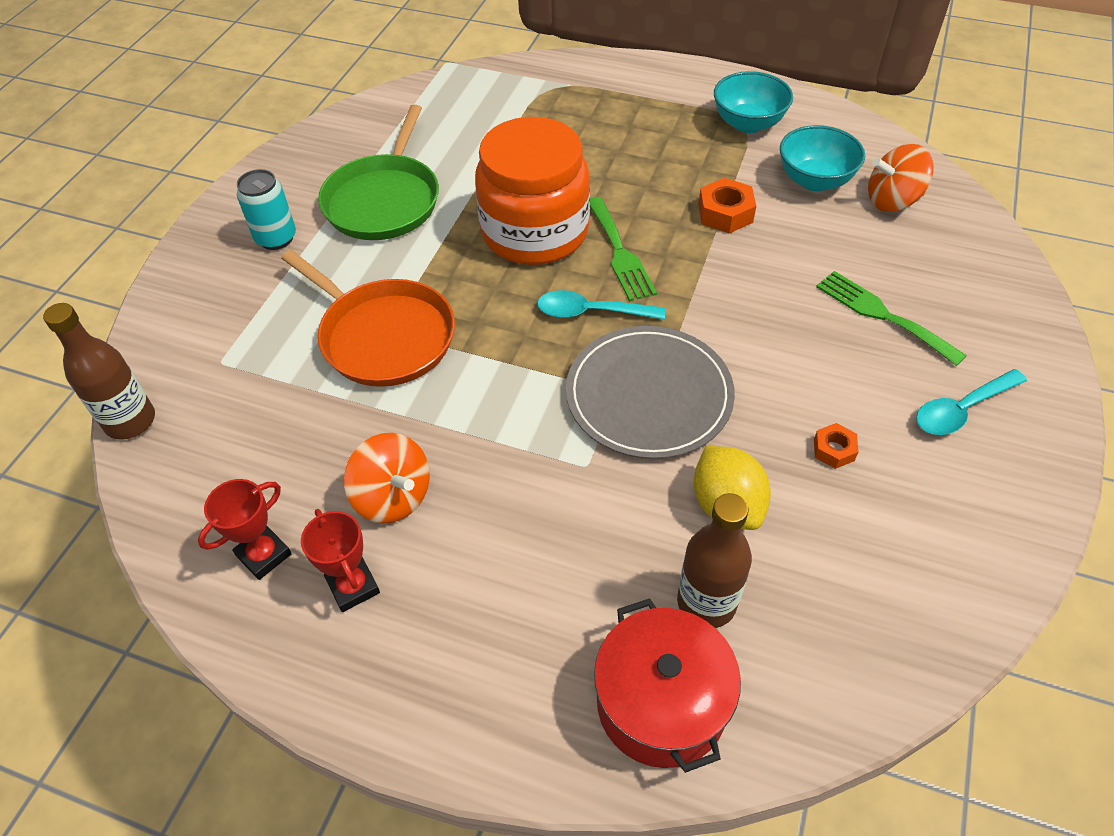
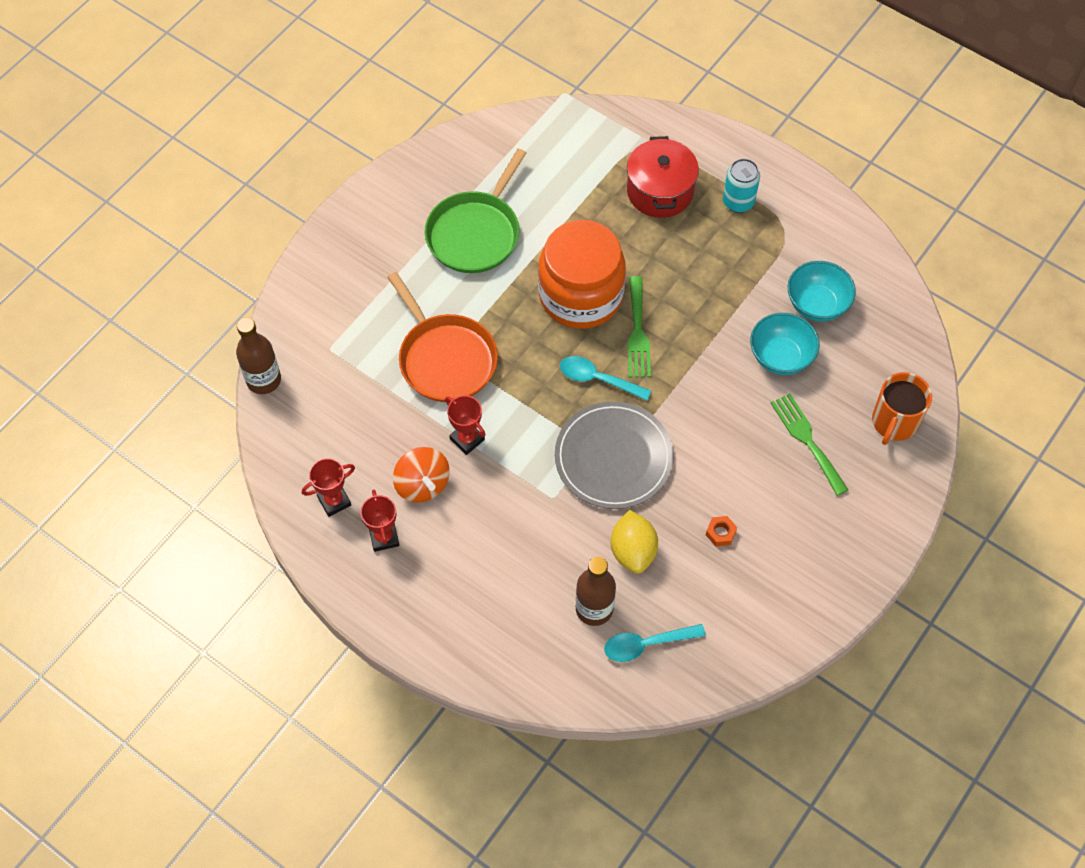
camera: 15 degrees right, 10 degrees up
turquoise can [237,169,296,250] -> turquoise can moved to [723,158,760,213]
red pot [594,598,741,773] -> red pot moved to [627,136,699,218]
orange nut [698,178,756,233] -> none
turquoise bowl [714,71,793,133] -> turquoise bowl moved to [750,313,820,375]
orange spinning top [868,144,934,212] -> none
turquoise spoon [916,369,1027,435] -> turquoise spoon moved to [604,624,706,662]
none -> red trophy [445,395,485,455]
none -> orange mug [872,372,932,445]

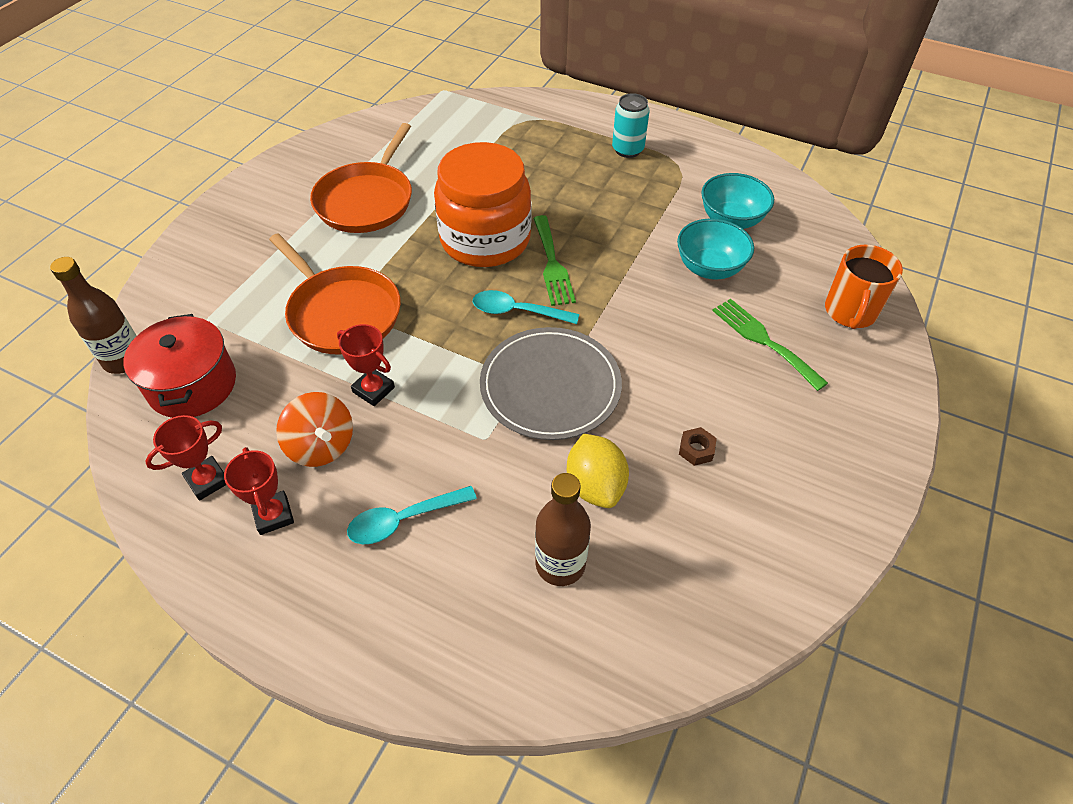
camera: 10 degrees left, 10 degrees down
green pan [425,149,526,273] -> orange pan [310,123,412,233]
turquoise spoon [604,624,706,662] -> turquoise spoon moved to [347,486,477,544]
red pot [627,136,699,218] -> red pot moved to [123,314,236,418]
orange nut [706,516,737,547] -> brown nut [679,427,717,466]

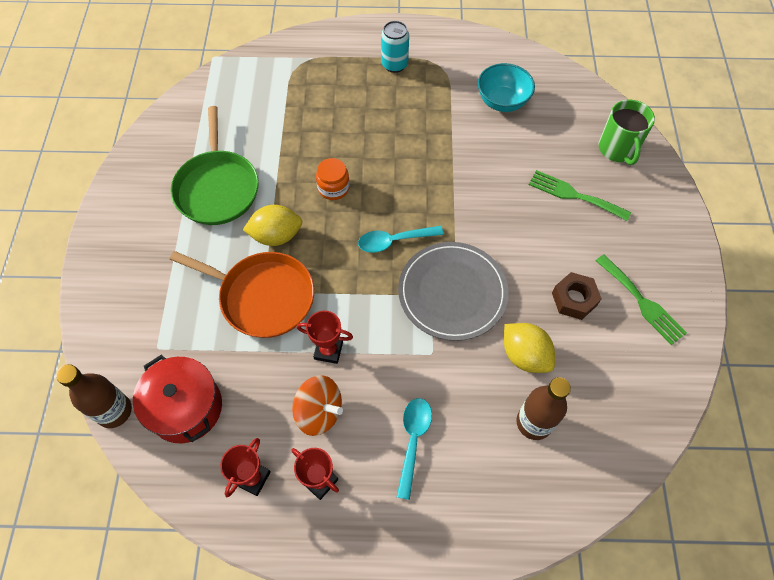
camera: 25 degrees left, 10 degrees up
orange pan [310,123,412,233] -> green pan [170,106,259,225]
turquoise spoon [347,486,477,544] -> turquoise spoon turned 150 degrees clockwise [397,398,432,500]
orange jar [434,142,531,267] -> orange jar [316,158,350,200], size x0.42
green fork [533,215,576,306] -> green fork moved to [596,254,687,345]
turquoise bowl [677,219,754,279] -> none
brown nut [679,427,717,466] -> brown nut [552,272,602,320], size x1.63
orange mug [825,245,903,329] -> green mug [598,100,655,165]
none -> yellow lemon [243,205,302,246]

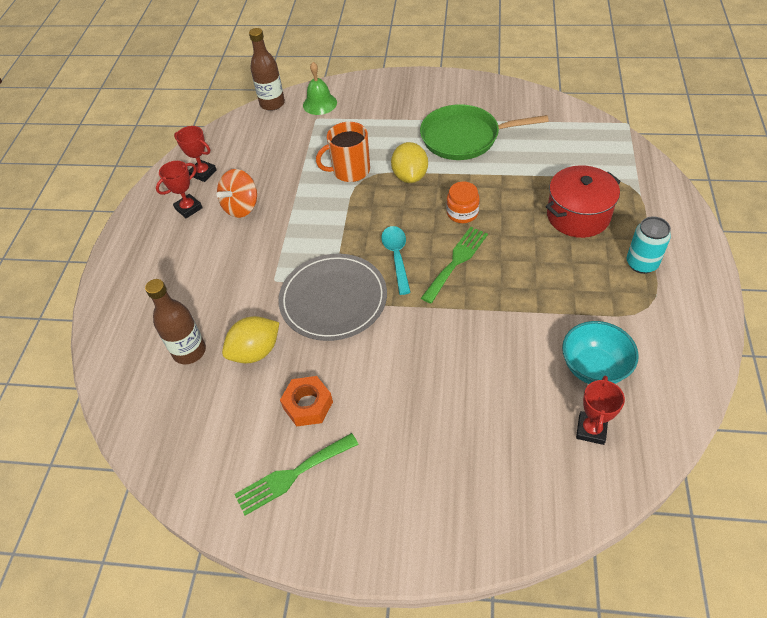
camera: 100 degrees right, 10 degrees down
red pot [133,355,222,443] -> red pot moved to [545,165,621,238]
orange pan [170,251,314,338] -> orange mug [316,122,370,182]
red trophy [297,311,353,364] -> red trophy moved to [576,376,625,445]
turquoise spoon [397,398,432,500] -> none
green fork [529,170,631,221] -> green fork moved to [421,227,488,303]
brown nut [552,272,602,320] -> orange nut [280,376,333,426]
green mug [598,100,655,165] -> none
none -> green bell [303,62,337,115]

